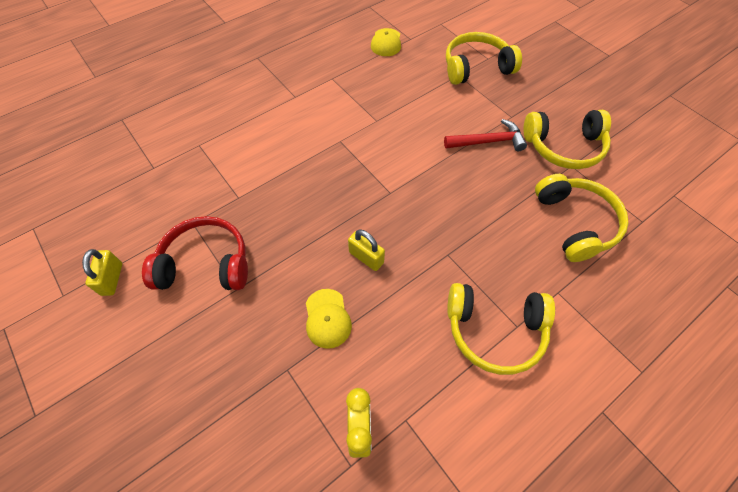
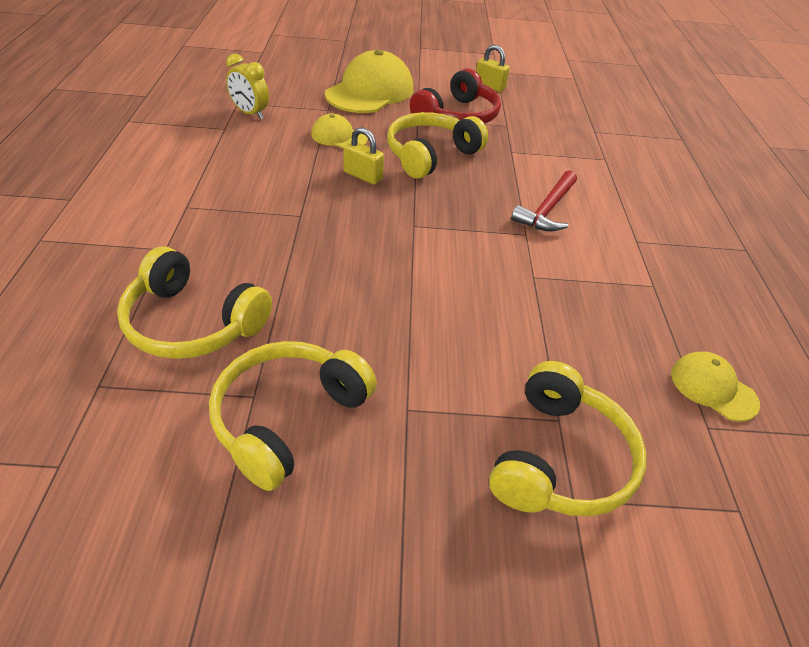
camera: 125 degrees right, 15 degrees down
yellow padlock [348,229,385,271] -> yellow padlock turned 45 degrees clockwise [343,127,384,185]
red hammer [444,119,527,151] -> red hammer moved to [511,170,577,231]
yellow headphones [447,283,555,375] -> yellow headphones moved to [387,112,488,179]
none -> yellow cap [325,50,413,113]

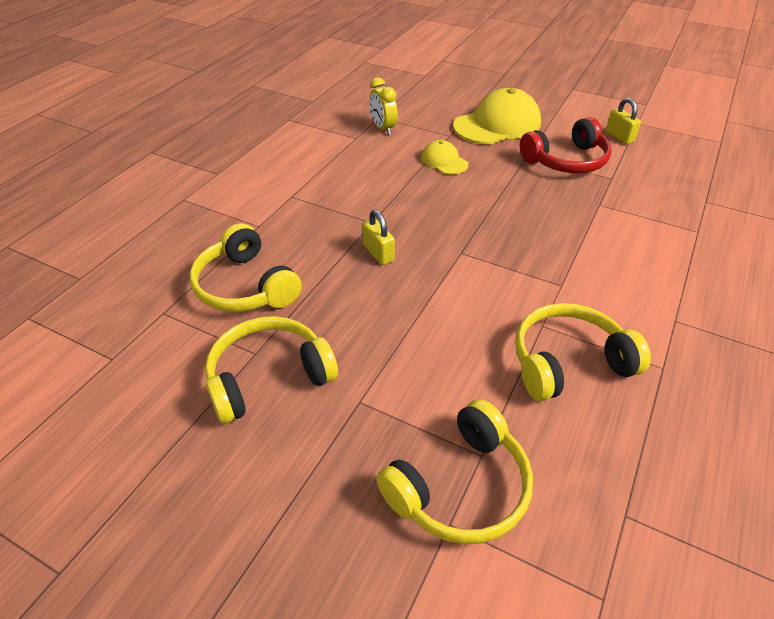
camera: 30 degrees right, 0 degrees up
yellow padlock [343,127,384,185] -> yellow padlock moved to [362,209,395,265]
yellow headphones [387,112,488,179] -> yellow headphones moved to [515,303,651,401]
red hammer [511,170,577,231] -> none
yellow cap [671,352,760,421] -> none

